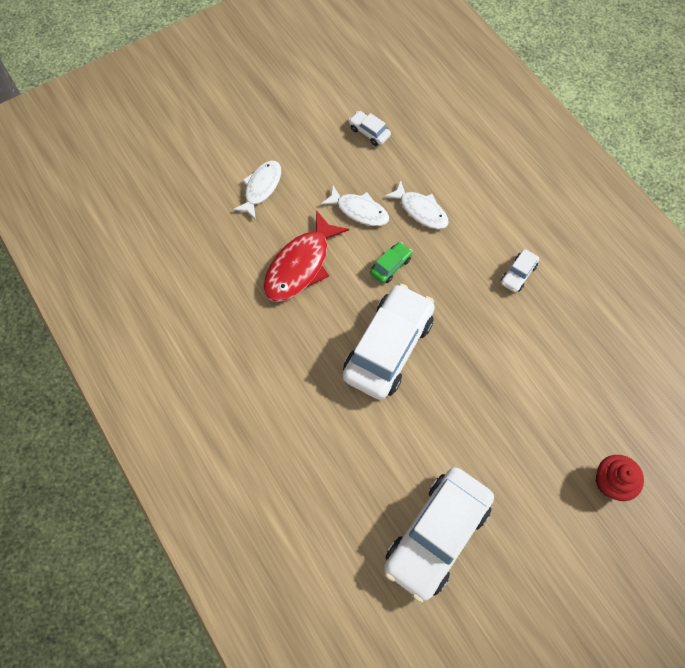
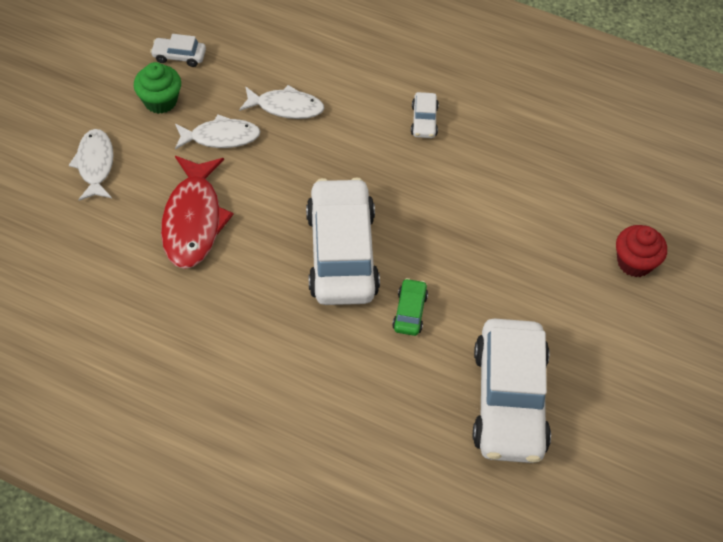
camera: 35 degrees left, 10 degrees down
green car [370,242,412,283] -> green car moved to [392,278,428,336]
none -> green cupcake [134,62,181,114]

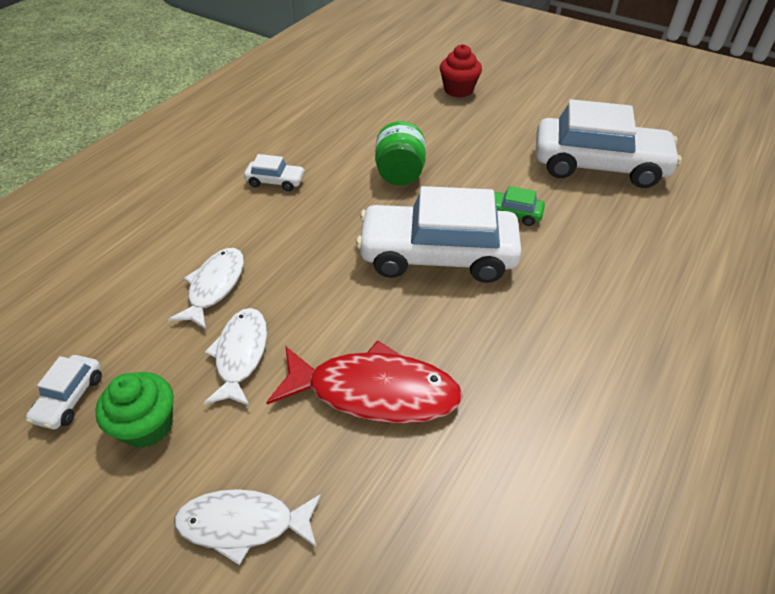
camera: 80 degrees left, 10 degrees down
none -> green jar [375,121,426,185]

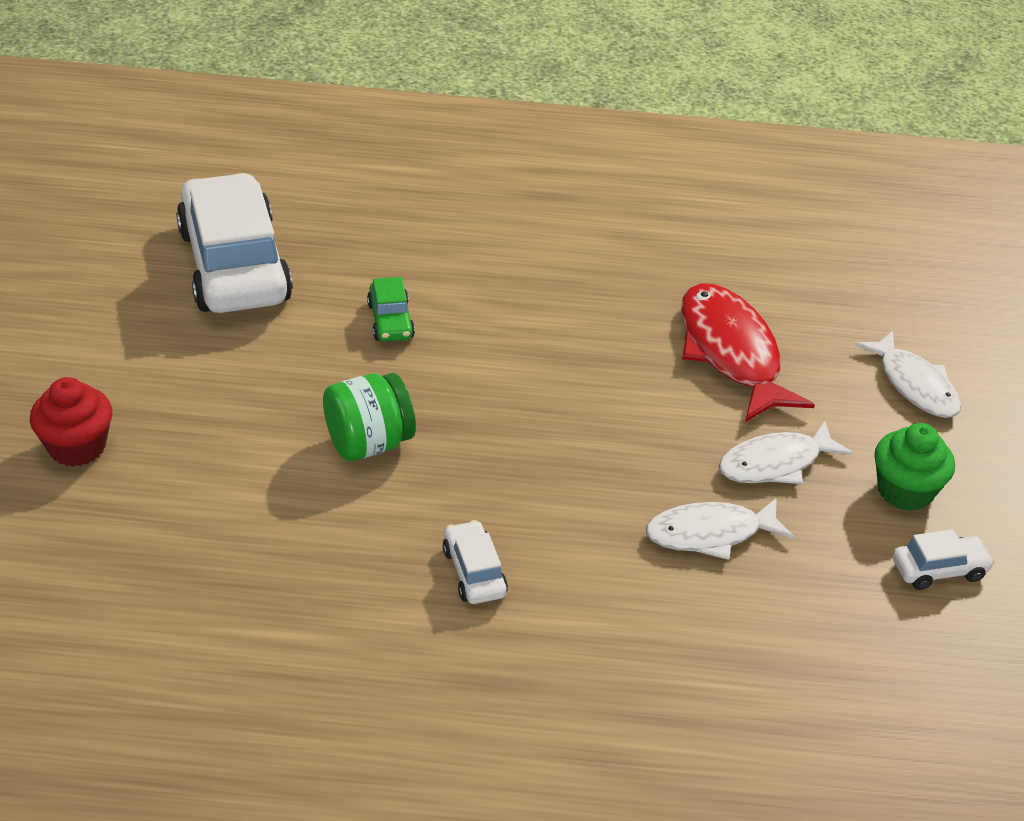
camera: 120 degrees left, 5 degrees down
white car [356,186,522,283] -> none

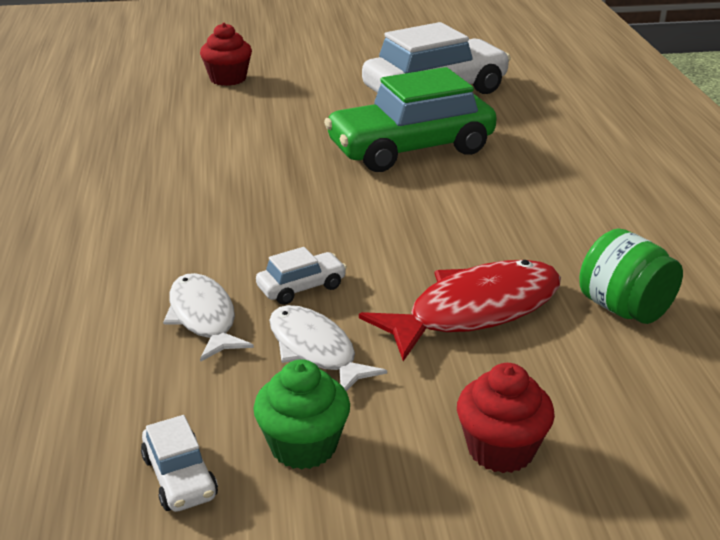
camera: 80 degrees right, 10 degrees down
green jar [323,373,416,461] -> green jar moved to [579,228,683,324]
green car [367,277,415,342] -> green car [324,67,497,172], size x2.38
white car [443,520,508,604] -> white car moved to [256,247,347,305]
white fish [854,331,961,418] -> red cupcake [457,363,555,473]

